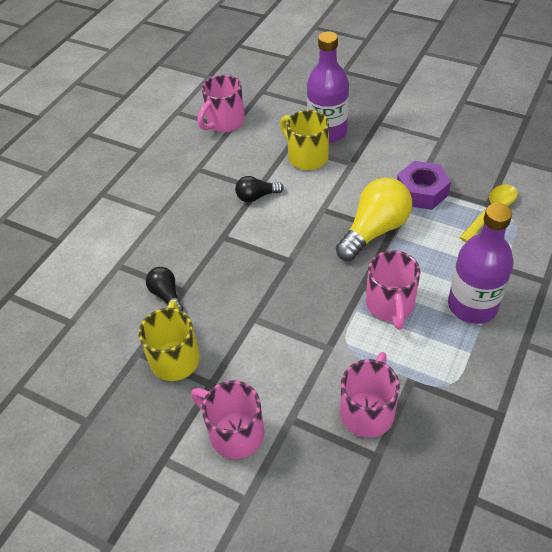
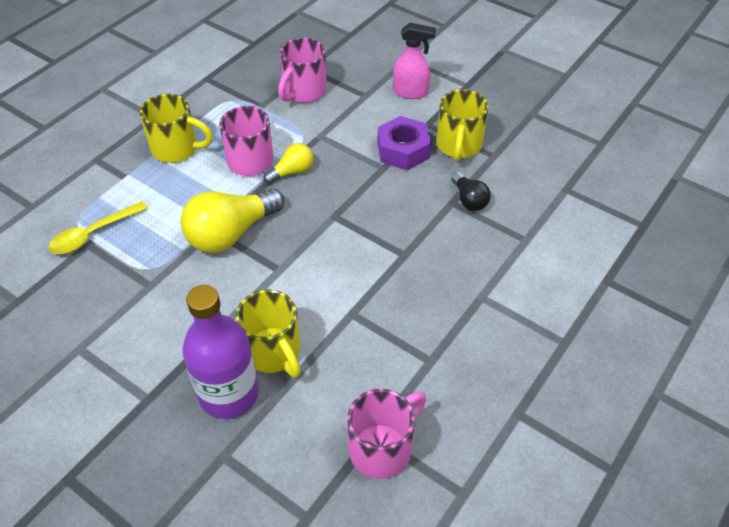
camera: 175 degrees left, 0 degrees up
pink mug [191,380,264,459] -> pink spray bottle [393,23,436,99]
black light bulb [235,176,284,202] -> none
purple nut [397,161,451,210] -> purple nut moved to [377,116,431,170]
purple bottle [448,203,513,324] -> yellow mug [139,94,213,163]
none -> yellow light bulb [264,143,314,184]

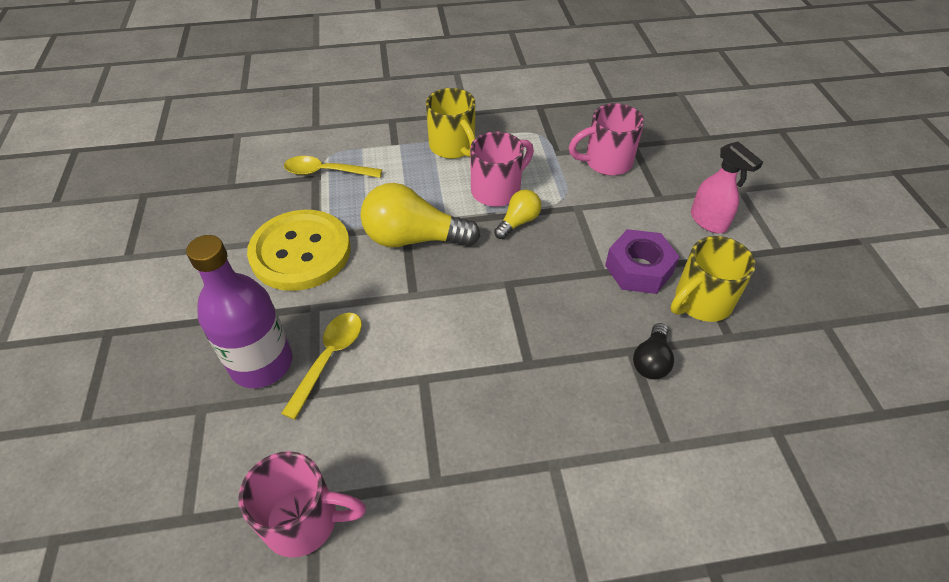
camera: 45 degrees right, 0 degrees up
yellow mug [235,290,301,378] -> yellow spoon [281,313,362,420]
yellow light bulb [264,143,314,184] -> yellow light bulb turned 60 degrees counterclockwise [494,189,541,239]
none -> yellow button [247,210,351,291]

